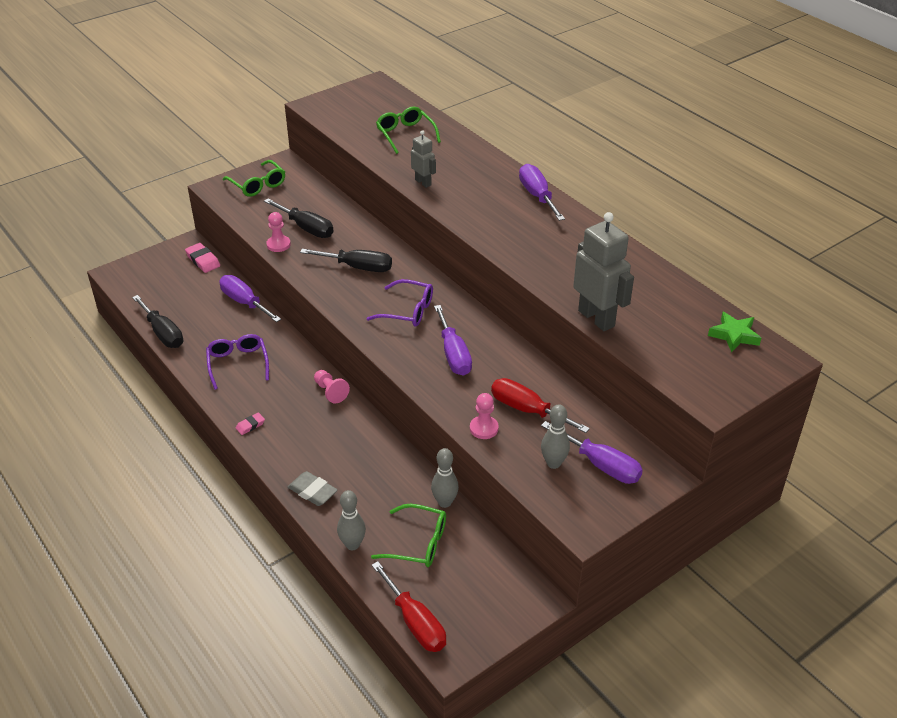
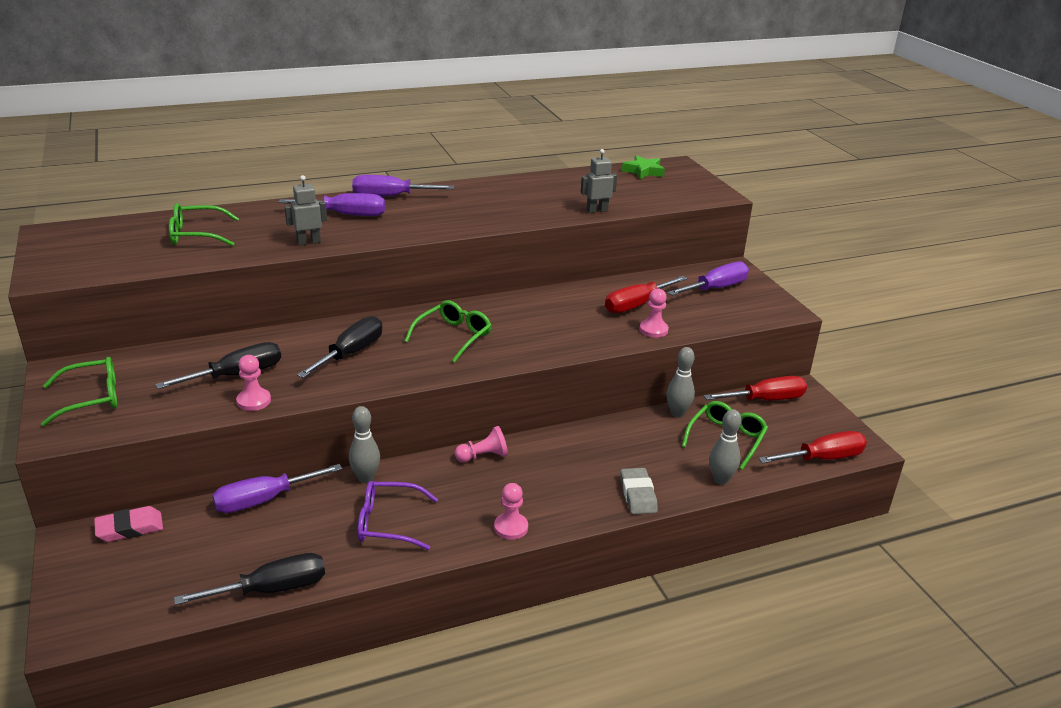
camera: 75 degrees left, 10 degrees down
pink eraser [236,413,265,435] -> pink pawn [494,483,528,540]
grey eraser [288,471,338,506] -> grey eraser turned 60 degrees counterclockwise [620,468,658,514]
purple glasses [366,279,433,327] -> green glasses [404,300,492,363]
purple screwdriver [434,305,472,376] -> purple screwdriver moved to [278,193,385,216]
grey bowling pin [541,404,570,469] -> grey bowling pin moved to [349,406,380,483]
grey robot [573,212,634,331] -> grey robot [581,149,617,213], size x0.54
none -> red screwdriver [704,376,807,401]

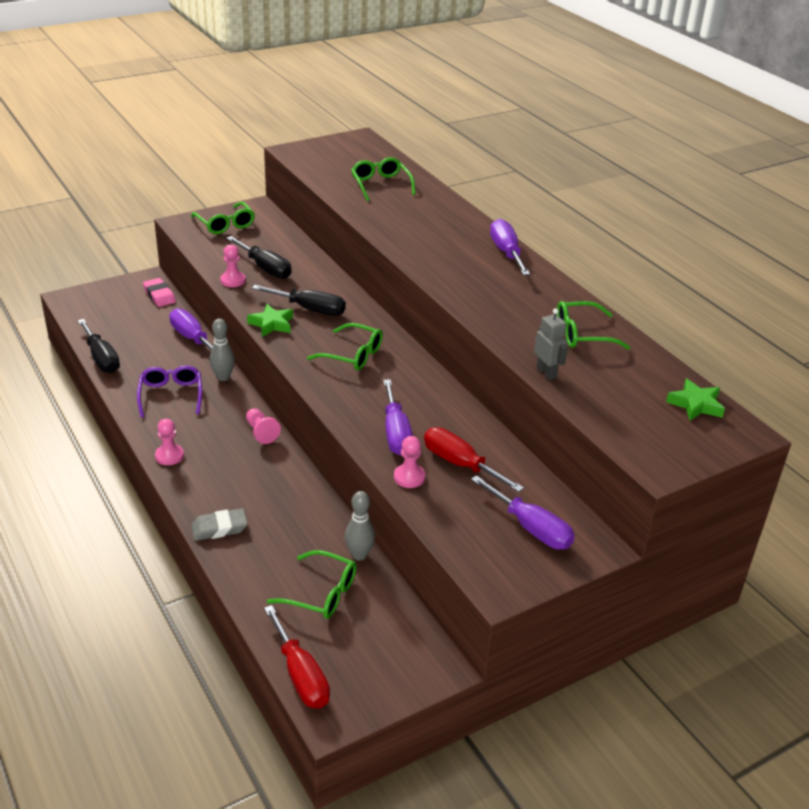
camera: 80 degrees right, 5 degrees up
purple screwdriver [278,193,385,216] -> purple screwdriver moved to [383,379,413,456]
grey robot [284,175,327,246] -> none
red screwdriver [704,376,807,401] -> none
grey bowling pin [709,409,741,485] -> none
none -> green star [247,304,293,337]
none -> green glasses [557,301,630,350]

